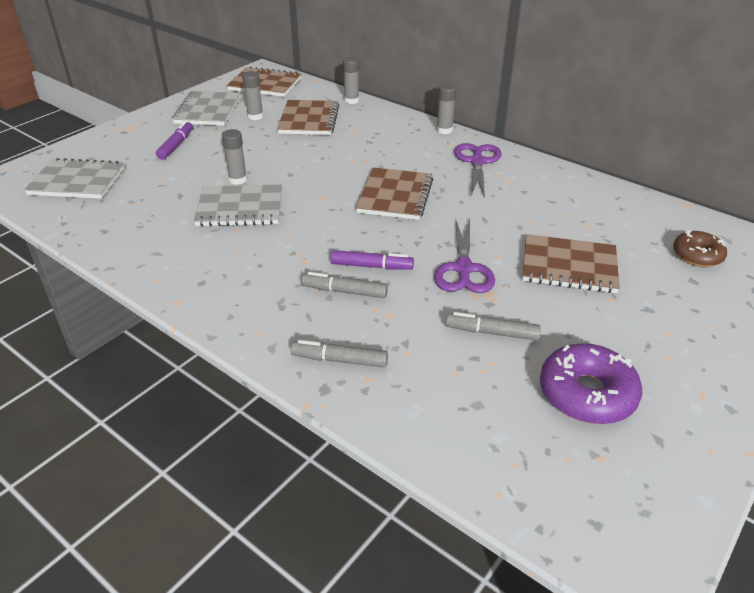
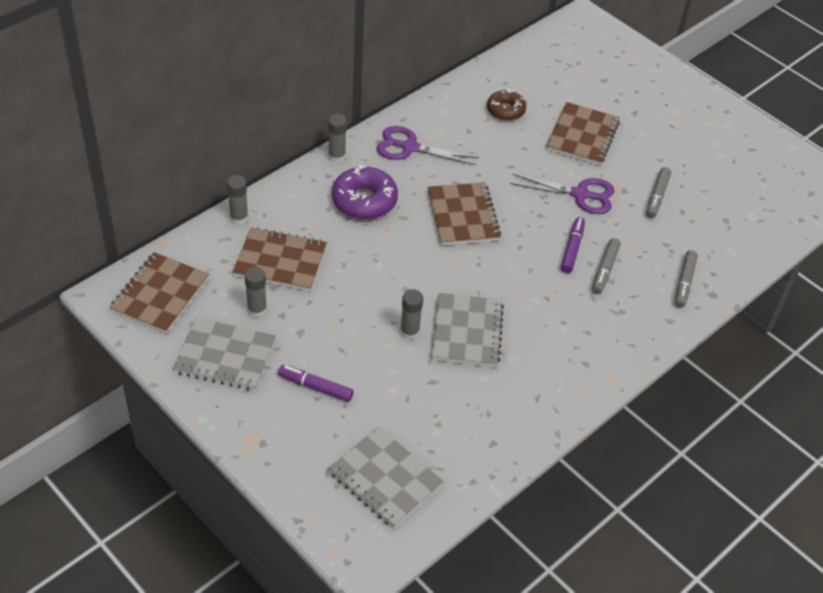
camera: 85 degrees left, 10 degrees up
grey notebook [24,158,125,199] -> grey notebook turned 60 degrees counterclockwise [329,426,444,528]
brown notebook [356,167,433,220] -> brown notebook turned 60 degrees clockwise [427,182,501,245]
purple donut [540,343,642,424] -> purple donut moved to [332,164,398,220]
brown donut [673,230,727,267] -> brown donut moved to [487,89,526,121]

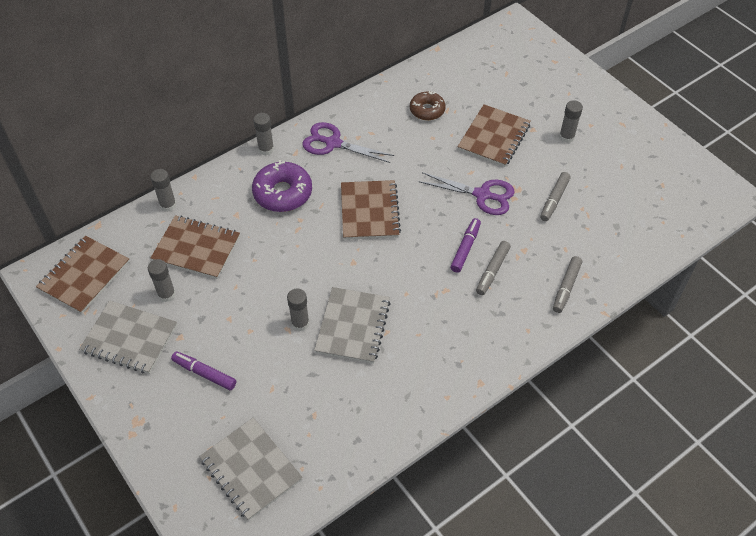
camera: 10 degrees right, 5 degrees up
none -> grey glue stick [559,100,583,143]

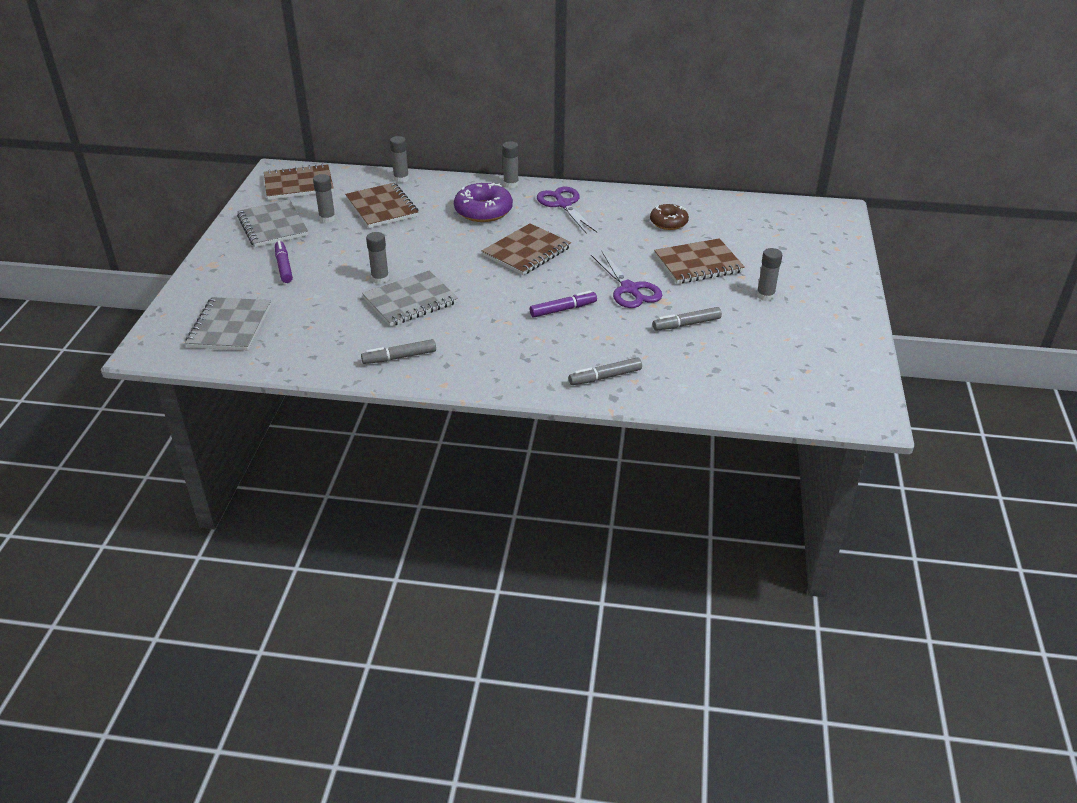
camera: 45 degrees right, 15 degrees down
grey marker [476,241,511,295] -> grey marker moved to [361,339,436,364]

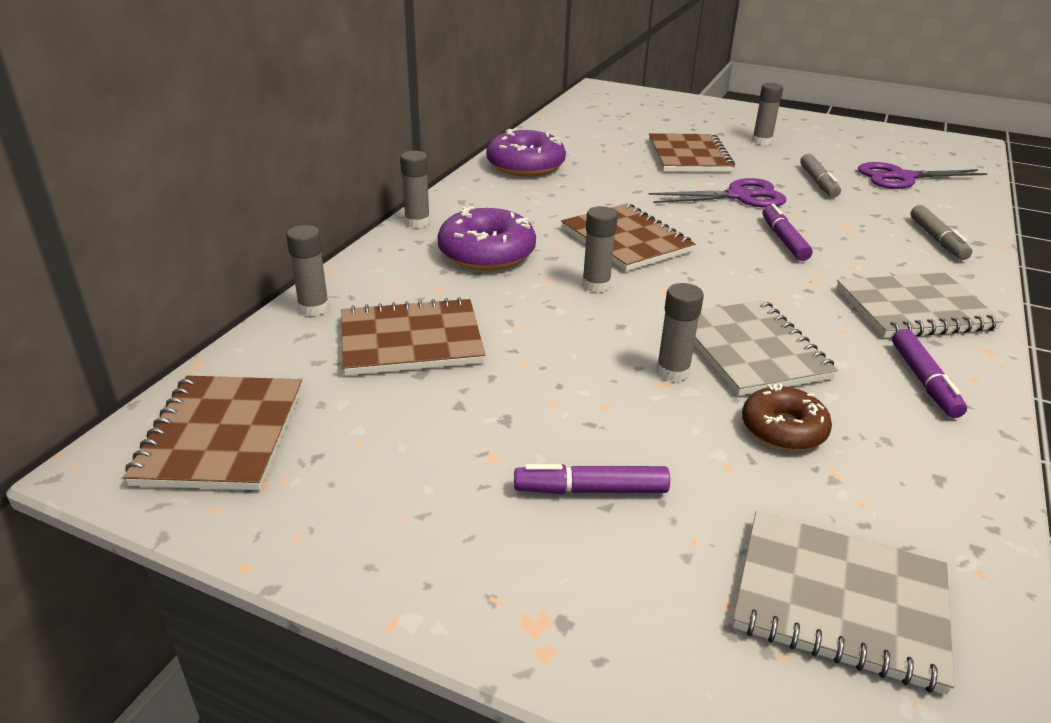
camera: 75 degrees left, 5 degrees down
grey notebook [237,200,308,247] -> grey notebook moved to [836,273,1004,338]
grey glue stick [313,174,336,223] -> grey glue stick moved to [582,206,618,293]
grey marker [361,339,436,364] -> purple marker [892,329,967,418]
purple scissors [537,187,597,234] -> purple scissors moved to [858,162,988,189]
brown donut [650,204,689,230] -> brown donut moved to [742,383,832,451]
none -> purple donut [486,128,566,176]

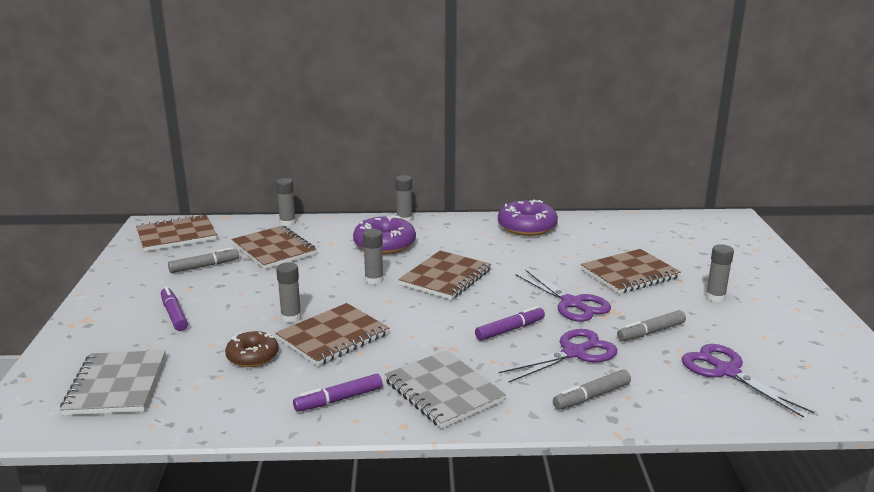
camera: 65 degrees right, 10 degrees down
grey notebook [694,300,838,396] -> brown notebook [276,303,389,366]
none -> grey marker [168,247,239,273]
none -> purple scissors [499,329,617,382]

